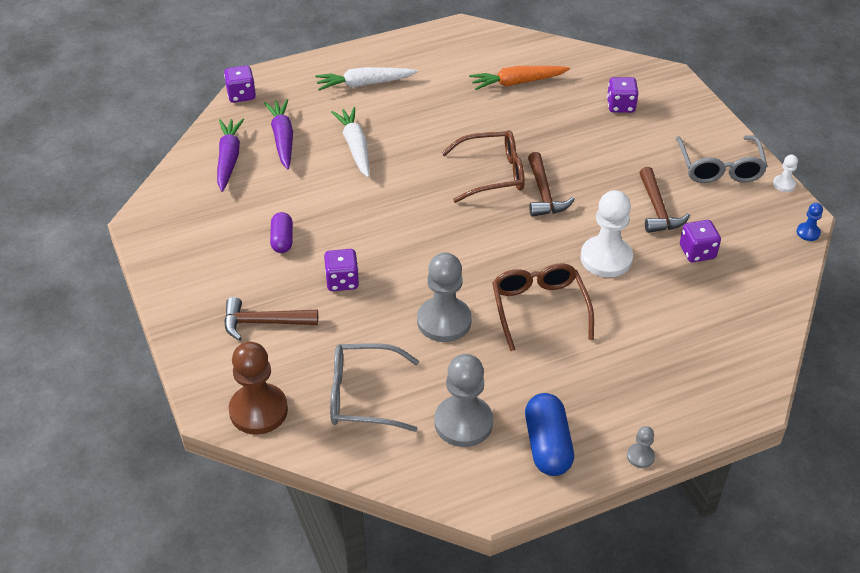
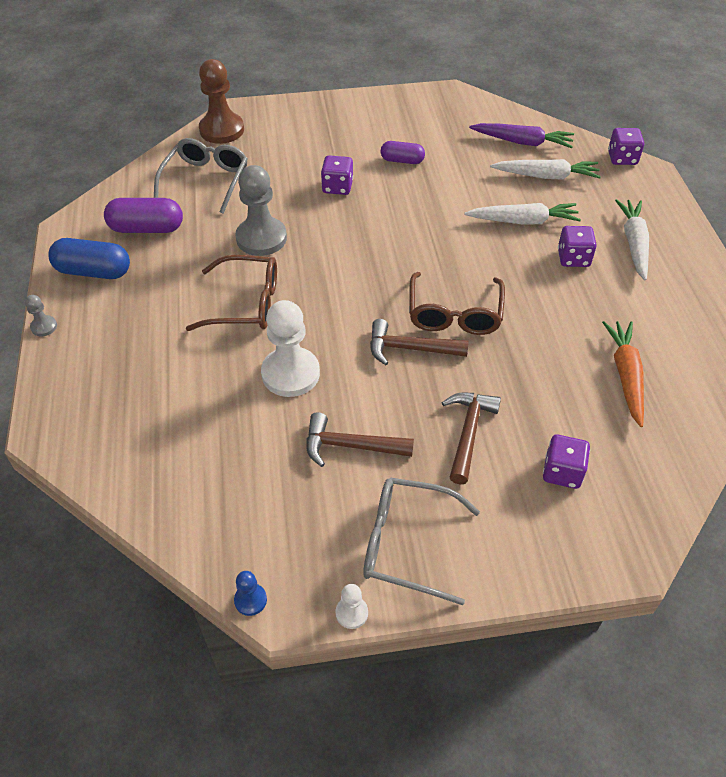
camera: 105 degrees right, 5 degrees up
brown hammer [224,297,318,341] -> brown hammer moved to [442,393,501,485]
purple carrot [264,99,293,169] -> white carrot [490,159,601,180]
grey pawn [435,354,493,447] -> purple capsule [104,198,183,233]
purple dice [680,220,721,262] -> purple dice moved to [558,226,597,267]

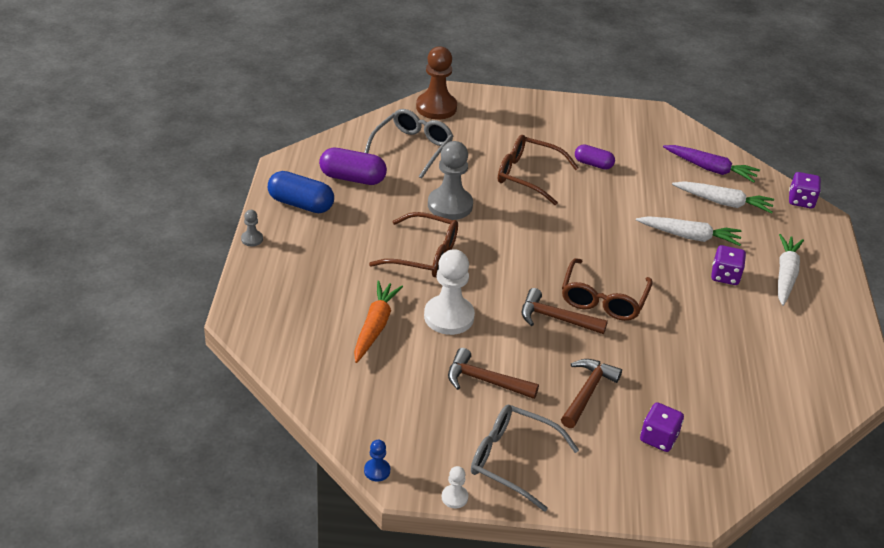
camera: 10 degrees right, 10 degrees down
purple dice [321,155,353,195] -> brown glasses [498,135,579,205]
orange carrot [602,321,644,427] -> orange carrot moved to [354,281,403,363]

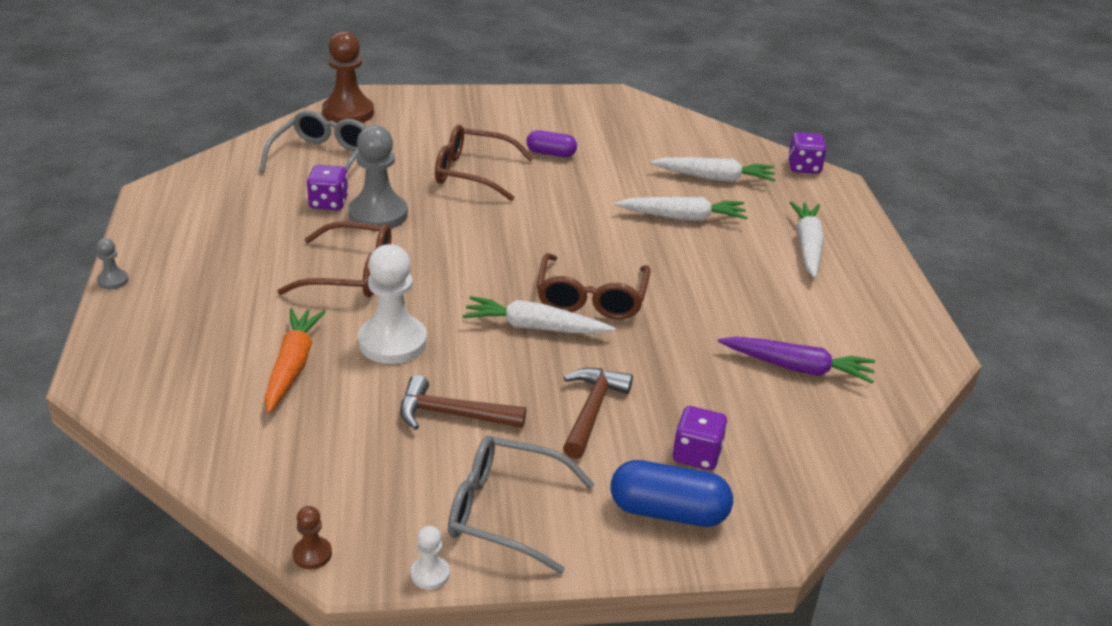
camera: 10 degrees left, 5 degrees down
blue capsule [268,171,334,213] -> blue capsule moved to [611,460,733,527]
purple capsule [319,148,387,185] -> none
blue pawn [364,440,390,481] -> brown pawn [293,506,332,569]
brown hammer [522,288,608,334] -> white carrot [462,296,616,334]
purple carrot [663,145,760,183] -> purple carrot moved to [718,337,875,384]
purple dice [711,245,746,285] -> purple dice moved to [307,165,348,210]

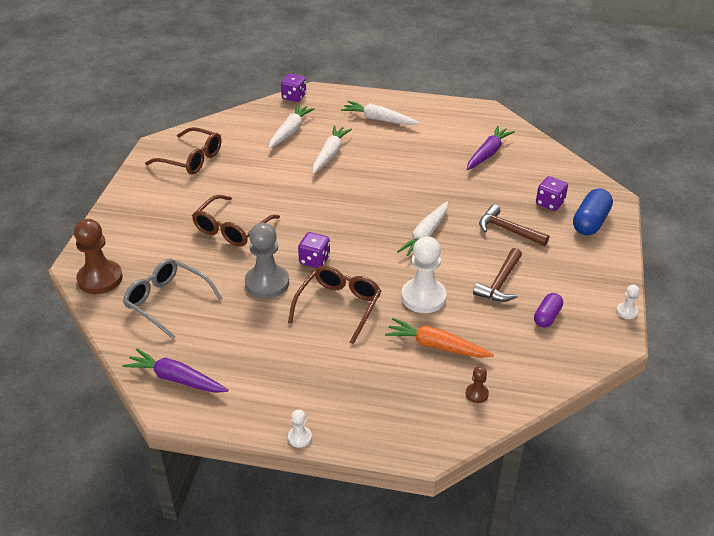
camera: 70 degrees left, 5 degrees up
grey pawn [96,238,129,289] -> white pawn [288,409,312,448]
brown pawn [293,506,332,569] -> brown pawn moved to [466,366,489,403]
purple dice [307,165,348,210] -> purple dice moved to [298,232,330,268]
grey glasses [448,436,595,574] -> none
purple capsule [526,130,577,157] -> purple capsule moved to [534,293,563,328]
brown glasses [537,253,651,319] -> brown glasses moved to [145,127,222,175]
none -> purple carrot [123,348,229,393]

